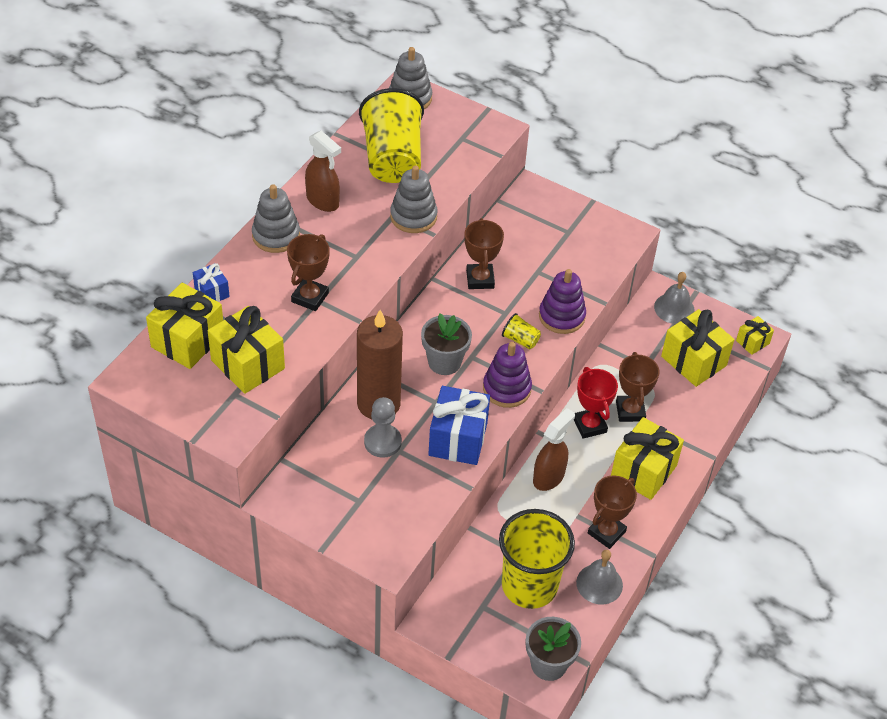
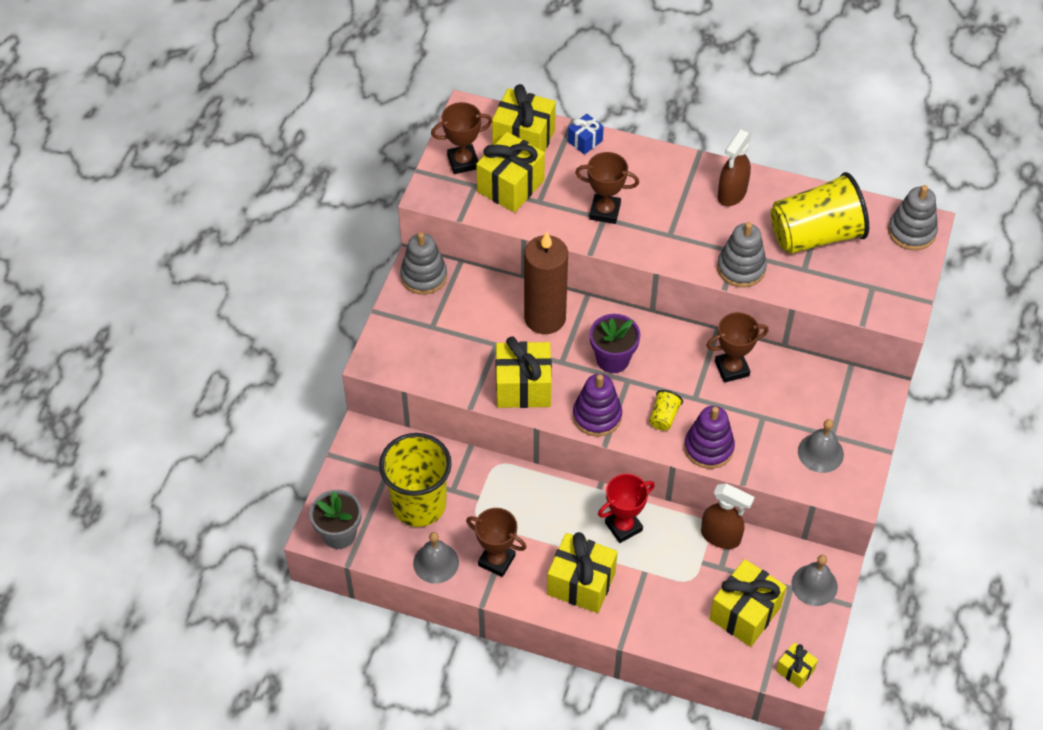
camera: 80 degrees right, 5 degrees up
grey stacking toy [252,184,300,253] -> grey stacking toy moved to [400,232,447,295]
grey pawn [364,397,402,458] -> none
grey flower pot [421,313,472,375] -> purple flower pot [590,314,640,373]
blue gift [428,386,490,465] -> yellow gift [495,336,552,408]
brown spray bottle [533,408,575,491] -> brown spray bottle moved to [701,483,755,549]
brown trophy [616,352,659,422] -> brown trophy moved to [431,102,493,174]
none -> grey bell [798,419,844,473]

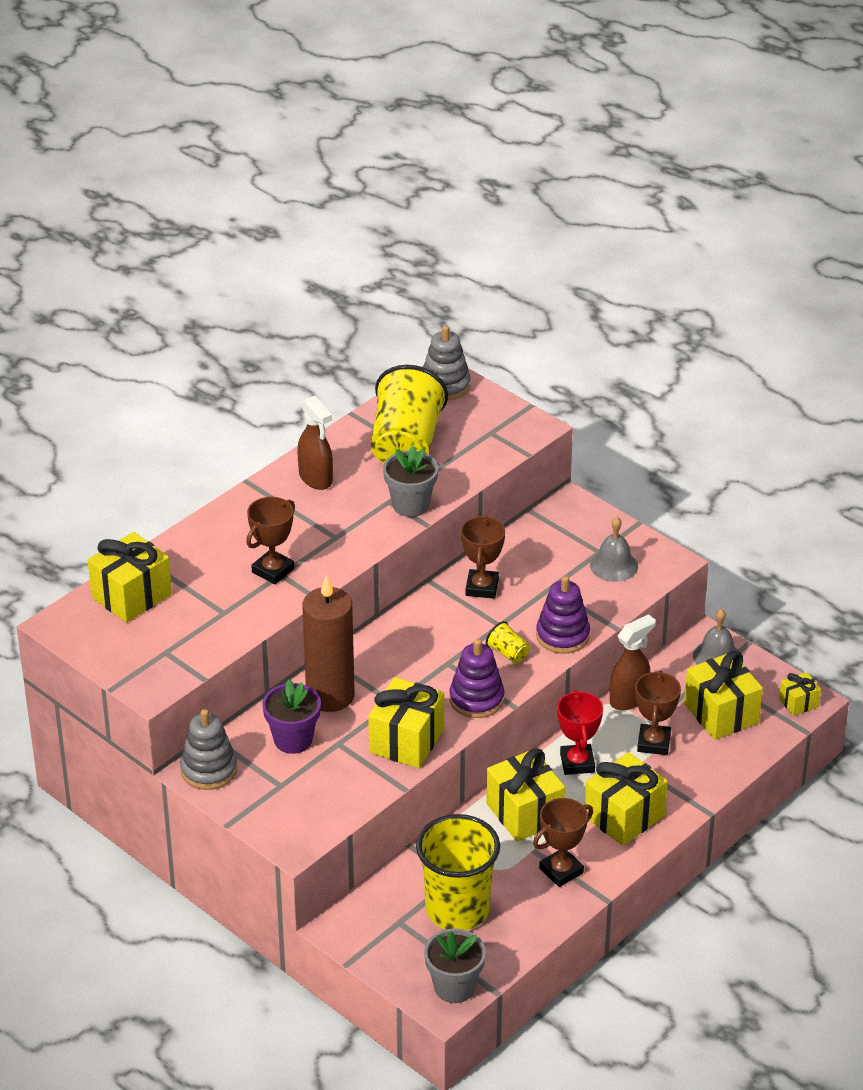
camera: 65 degrees left, 15 degrees down
grey bell [413,532,459,583] -> none
brown trophy [431,102,493,174] -> brown trophy moved to [635,671,681,755]
yellow gift [476,132,545,213] -> yellow gift moved to [486,749,565,842]
blue gift [568,114,604,155] -> none
purple flower pot [590,314,640,373] -> purple flower pot moved to [262,680,321,754]
grey stacking toy [717,222,767,287] -> grey flower pot [383,445,438,517]

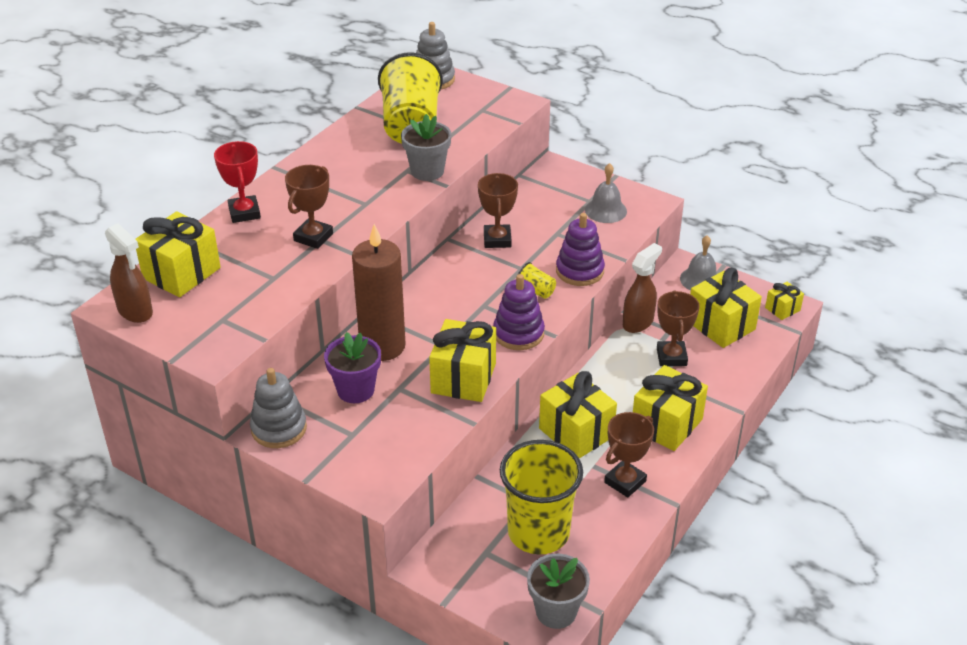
camera: 10 degrees left, 0 degrees up
brown spray bottle [297,396,333,490] -> brown spray bottle moved to [105,223,153,323]
red trophy [557,690,603,775] -> red trophy moved to [214,141,261,223]

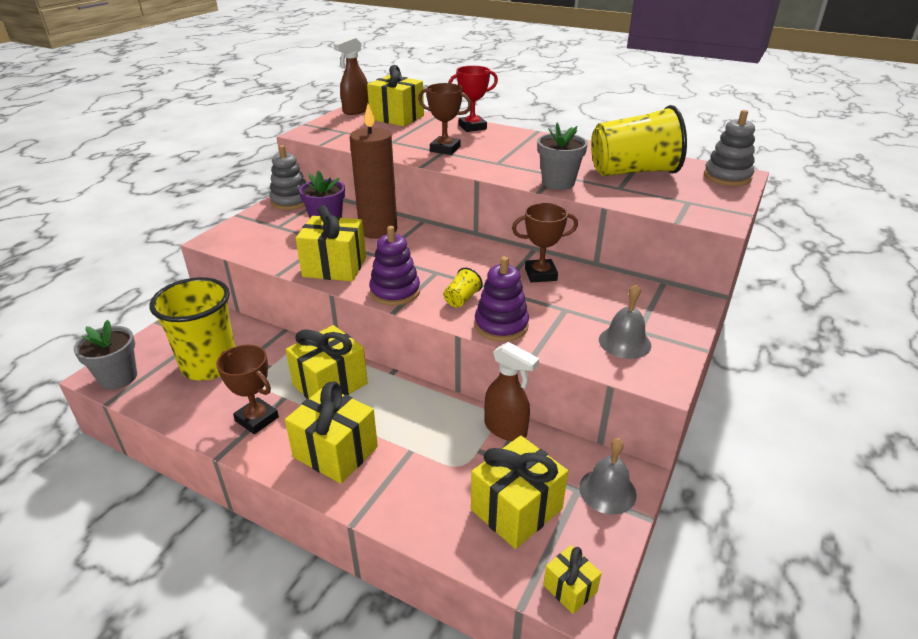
camera: 85 degrees right, 5 degrees down
brown trophy [657,290,700,366] -> none

